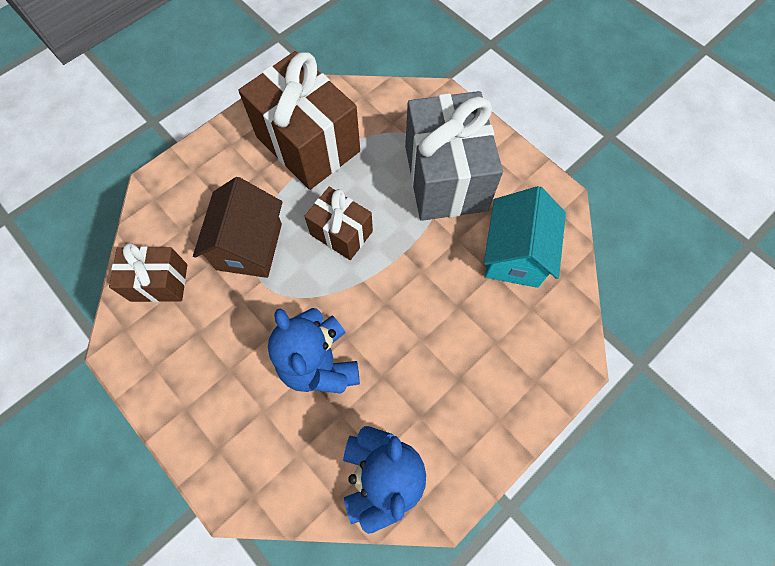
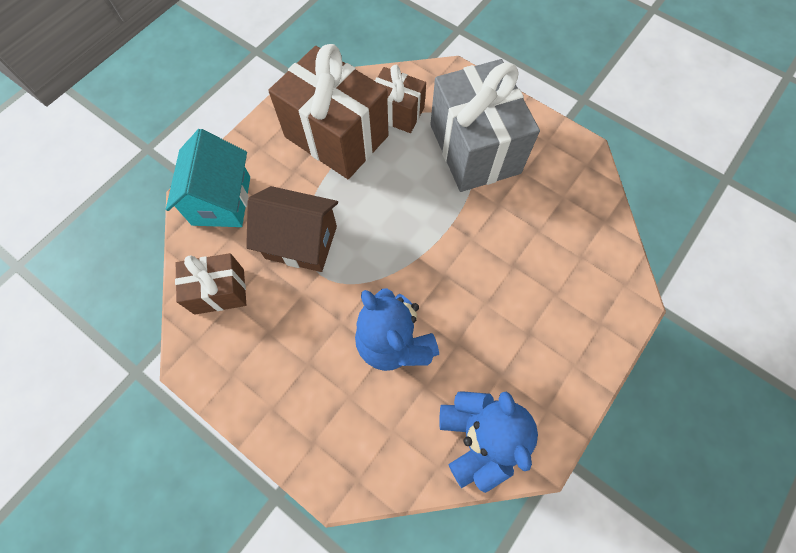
camera: 10 degrees left, 0 degrees up
brown house [193,177,282,278] -> brown house turned 75 degrees counterclockwise [246,186,338,272]
brown gift [304,187,373,260] -> brown gift moved to [375,65,426,133]
turquoise house [484,186,566,288] -> turquoise house moved to [166,129,250,227]

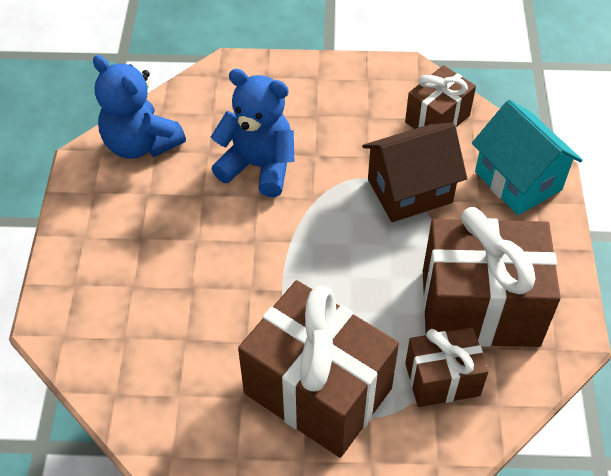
camera: 145 degrees right, 15 degrees down
grey gift [430,59,540,192] -> brown gift [238,280,399,458]

